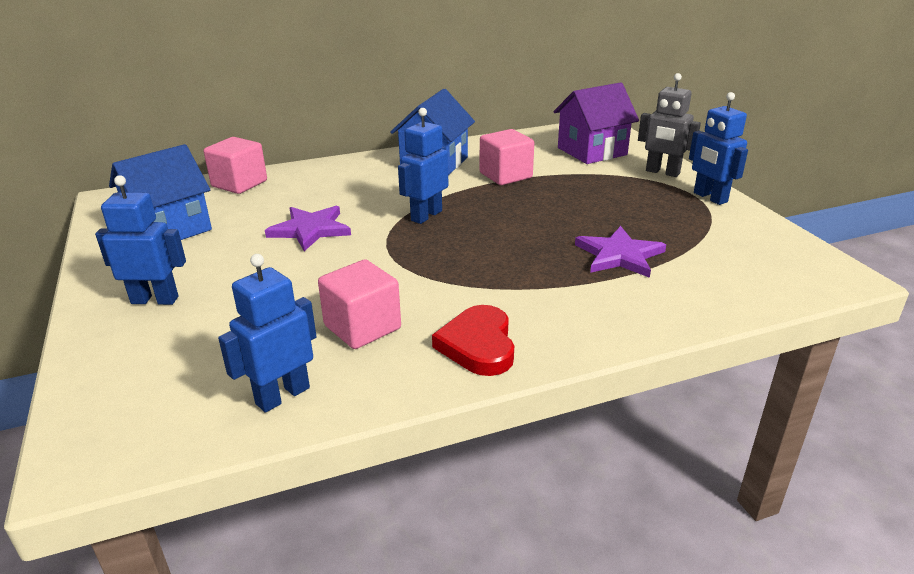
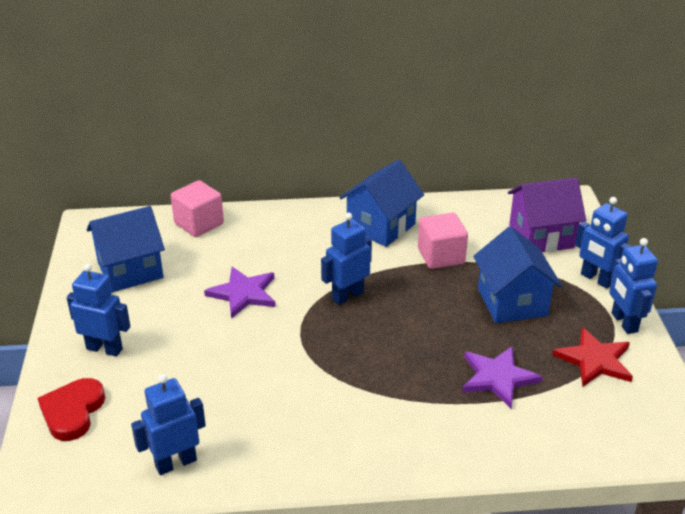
camera: 15 degrees right, 5 degrees up
pink cube [318,259,401,349] -> none
red heart [432,305,514,376] -> red heart moved to [37,378,105,441]
grey robot [638,73,701,177] -> blue robot [575,197,631,289]
none -> blue house [473,227,562,323]
none -> red star [552,327,633,387]

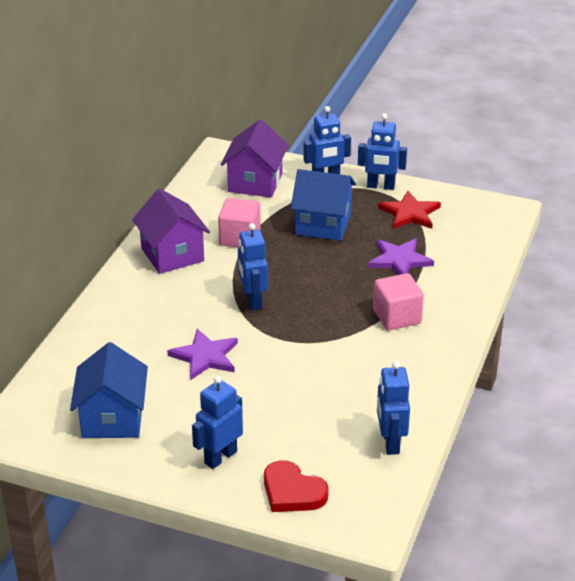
camera: 65 degrees left, 0 degrees up
pink cube [171,180,224,237] -> pink cube moved to [373,273,424,330]
blue house [340,160,424,247] -> purple house [132,189,210,274]

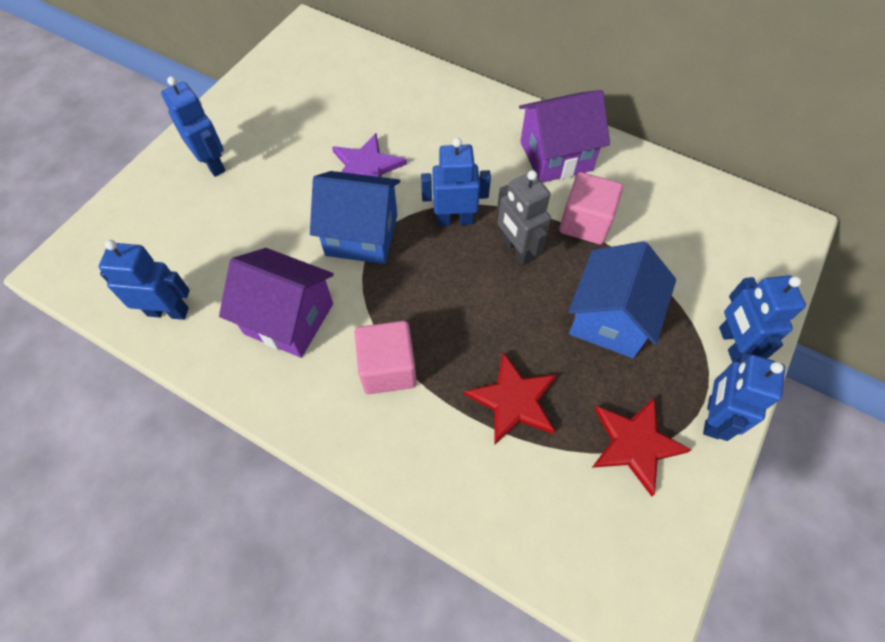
camera: 100 degrees right, 25 degrees up
blue house [70,342,148,438] -> blue house moved to [310,171,400,264]
purple house [221,120,289,197] -> purple house moved to [219,248,334,358]
red heart [264,460,329,512] -> none
purple star [368,238,434,275] -> red star [464,352,557,445]
none -> grey robot [497,170,551,266]

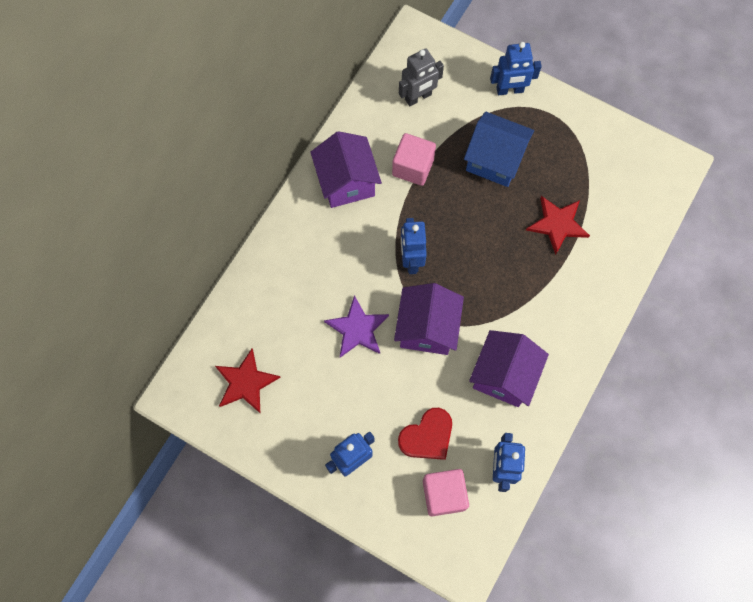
camera: 90 degrees left, 10 degrees up
blue house [310,171,400,264] -> purple house [394,283,464,355]
pink cube [354,321,417,394] -> pink cube moved to [423,469,469,516]
grey robot [497,170,551,266] -> grey robot moved to [399,48,444,106]
red star [592,397,691,497] -> red star moved to [215,349,281,413]
blue robot [703,352,785,441] -> none
none -> red heart [398,408,452,460]

